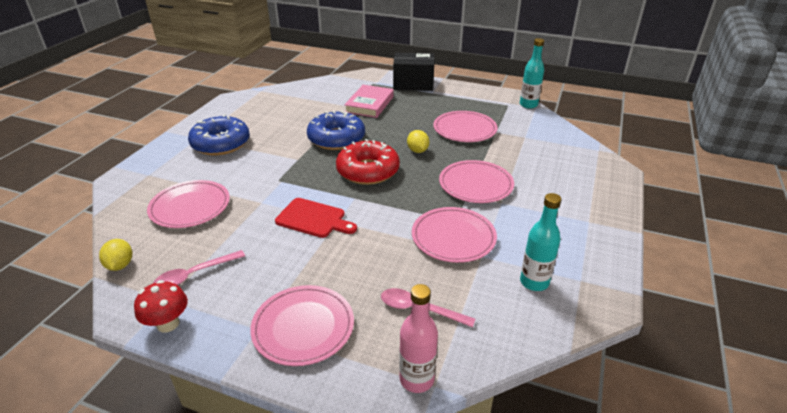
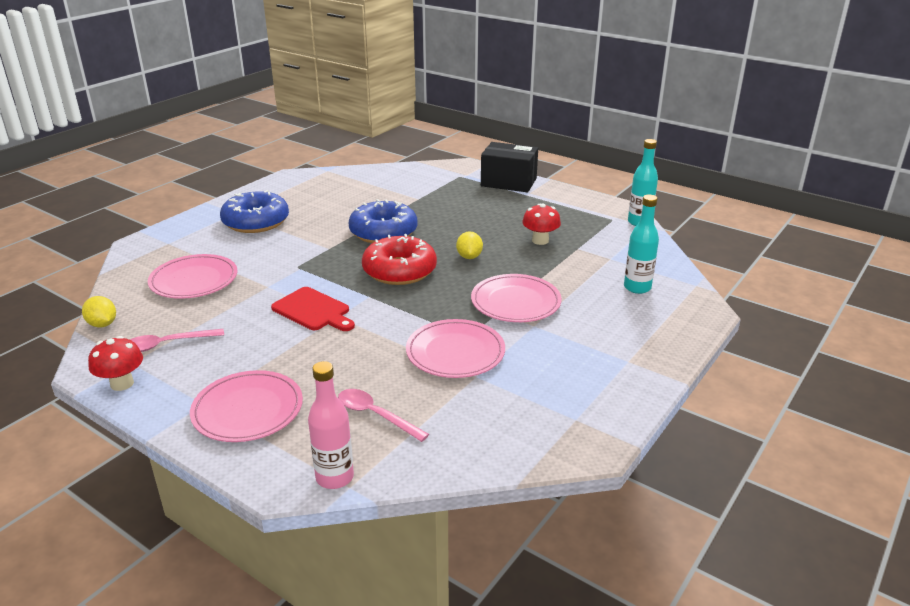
camera: 15 degrees right, 5 degrees down
yellow lemon [99,239,132,271] -> yellow lemon turned 45 degrees counterclockwise [82,296,116,327]
pink book [344,85,394,118] -> none
pink plate [433,111,497,142] -> red mushroom [522,203,561,245]
turquoise bottle [520,193,561,291] -> turquoise bottle moved to [624,195,659,294]

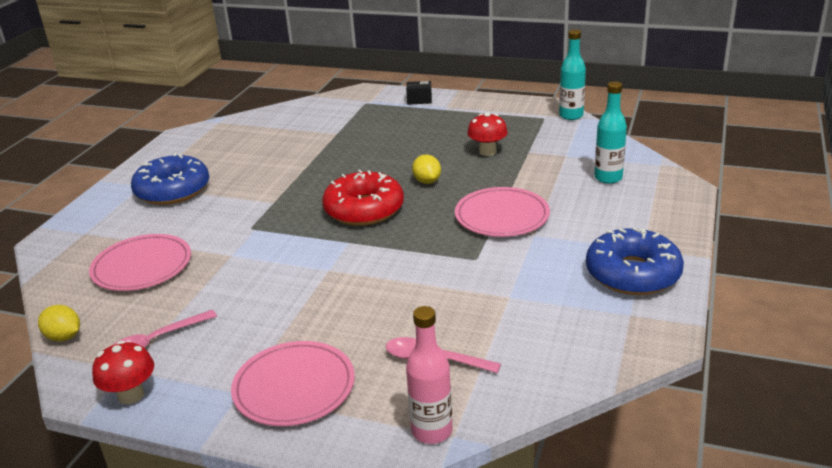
camera: 15 degrees left, 0 degrees up
red cutting board [271,287,355,331] -> none
blue donut [349,199,418,243] -> blue donut moved to [586,228,684,295]
pink plate [406,319,505,378] -> none
black box [481,142,538,192] -> black box [406,81,432,105], size x0.47

